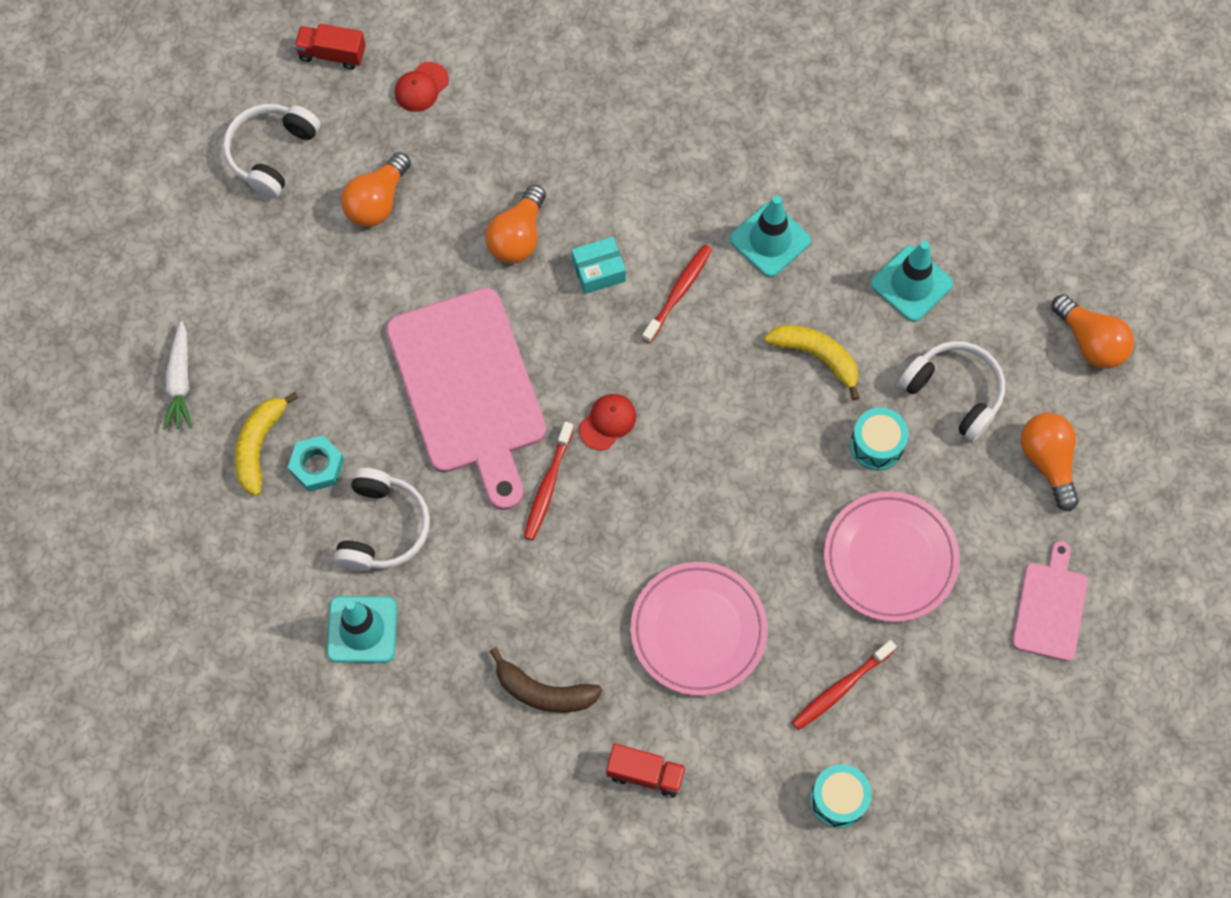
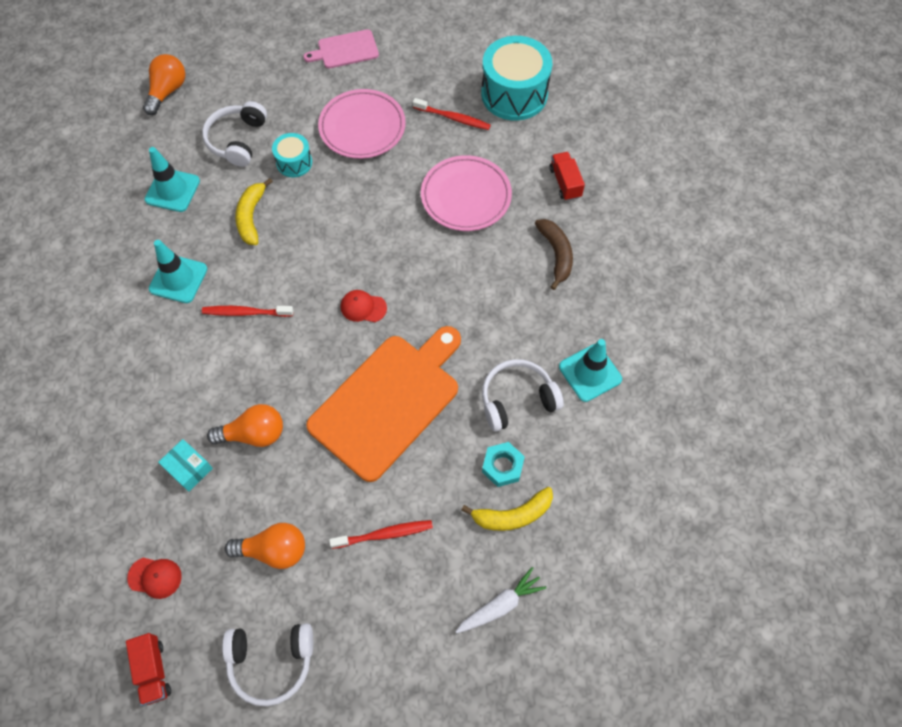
camera: 120 degrees left, 5 degrees down
pink cutting board [386,288,546,510] -> orange cutting board [306,326,461,482]
red toothbrush [524,422,574,541] -> red toothbrush moved to [329,520,433,549]
turquoise box [572,237,626,294] -> turquoise box moved to [158,439,213,492]
turquoise drum [810,764,872,828] -> turquoise drum [481,36,552,121], size x1.94
orange light bulb [1021,413,1079,511] -> none

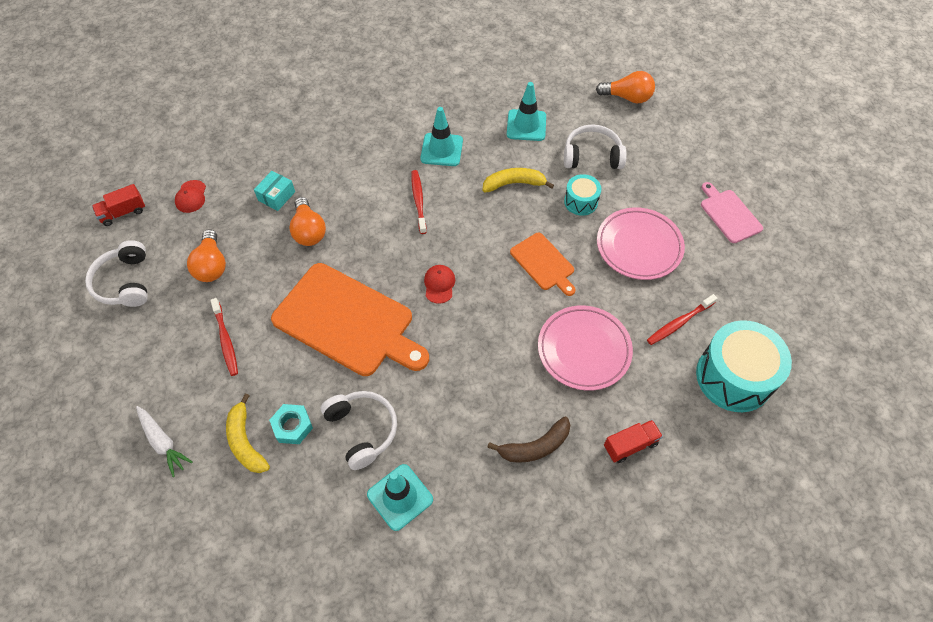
camera: 80 degrees right, 5 degrees down
red toothbrush [413,98,491,130] -> red toothbrush turned 45 degrees clockwise [647,294,718,345]
none -> orange cutting board [510,233,576,296]

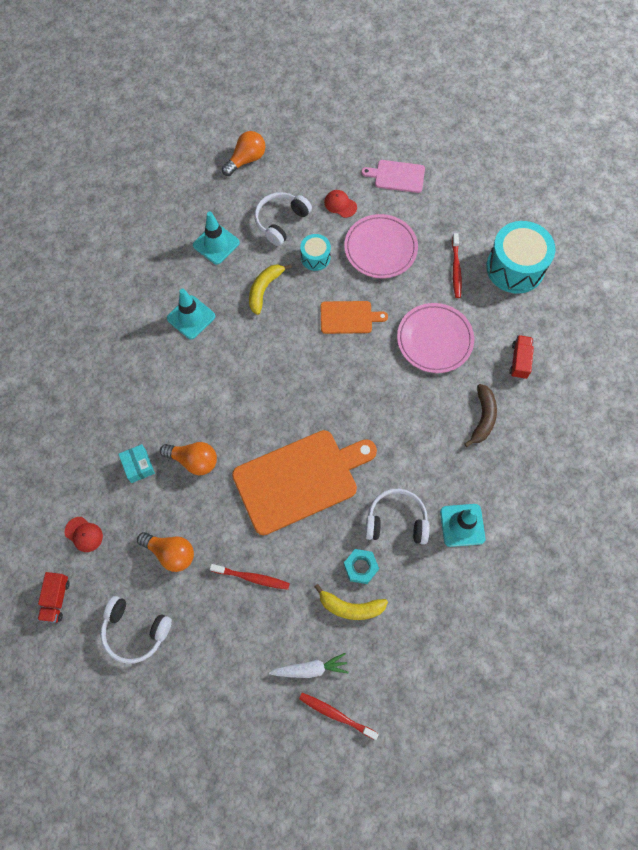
camera: 55 degrees left, 10 degrees up
red toothbrush [411,170,427,234] -> red toothbrush moved to [299,693,379,740]
red cap [424,265,455,304] -> red cap moved to [324,190,357,218]

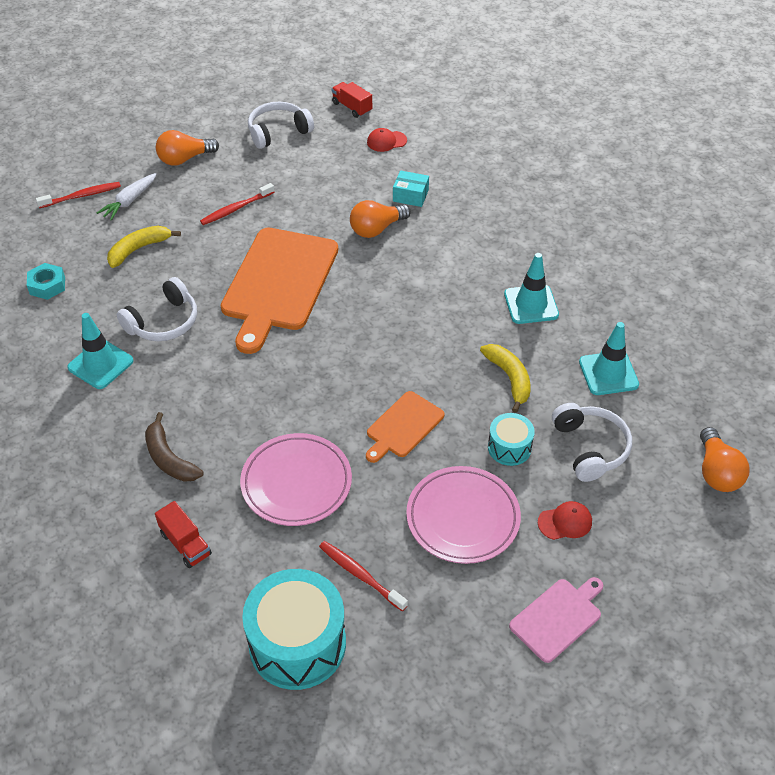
camera: 130 degrees right, 20 degrees down
orange light bulb [137,532,194,572] -> orange light bulb moved to [156,130,219,166]
turquoise nut [344,549,379,584] -> turquoise nut moved to [27,263,65,300]

